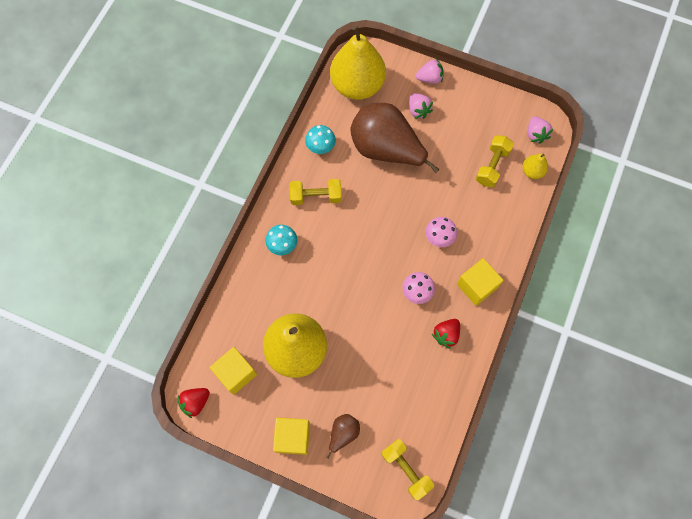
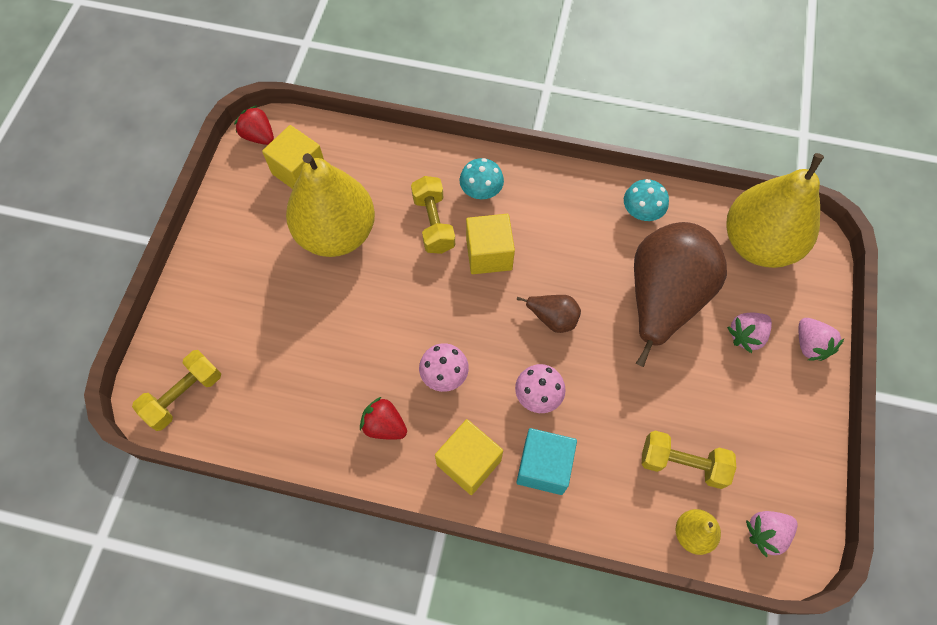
camera: 80 degrees right, 5 degrees down
yellow cube [273,418,310,455] -> yellow cube moved to [466,214,515,274]
yellow dumbbell [290,179,342,205] -> yellow dumbbell moved to [411,176,455,254]
brown pear [326,414,360,459] -> brown pear moved to [517,295,581,333]
none -> turquoise cube [516,428,577,495]

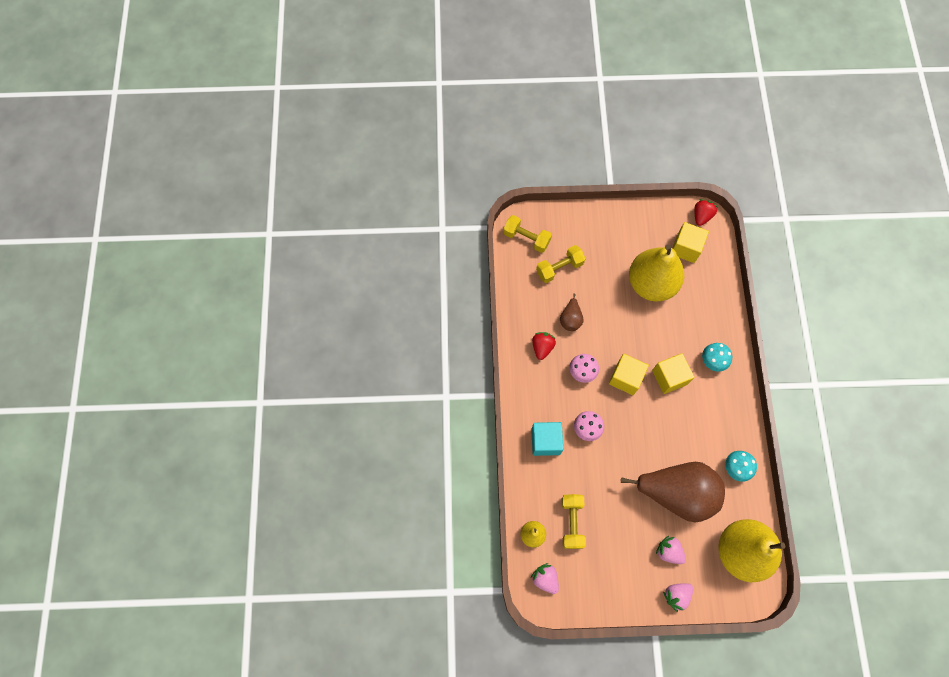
camera: 75 degrees right, 5 degrees up
yellow dumbbell [411,176,455,254] -> yellow dumbbell moved to [536,245,585,283]
yellow cube [435,419,503,495] -> yellow cube moved to [609,354,649,395]
brown pear [517,295,581,333] -> brown pear moved to [560,294,584,331]

